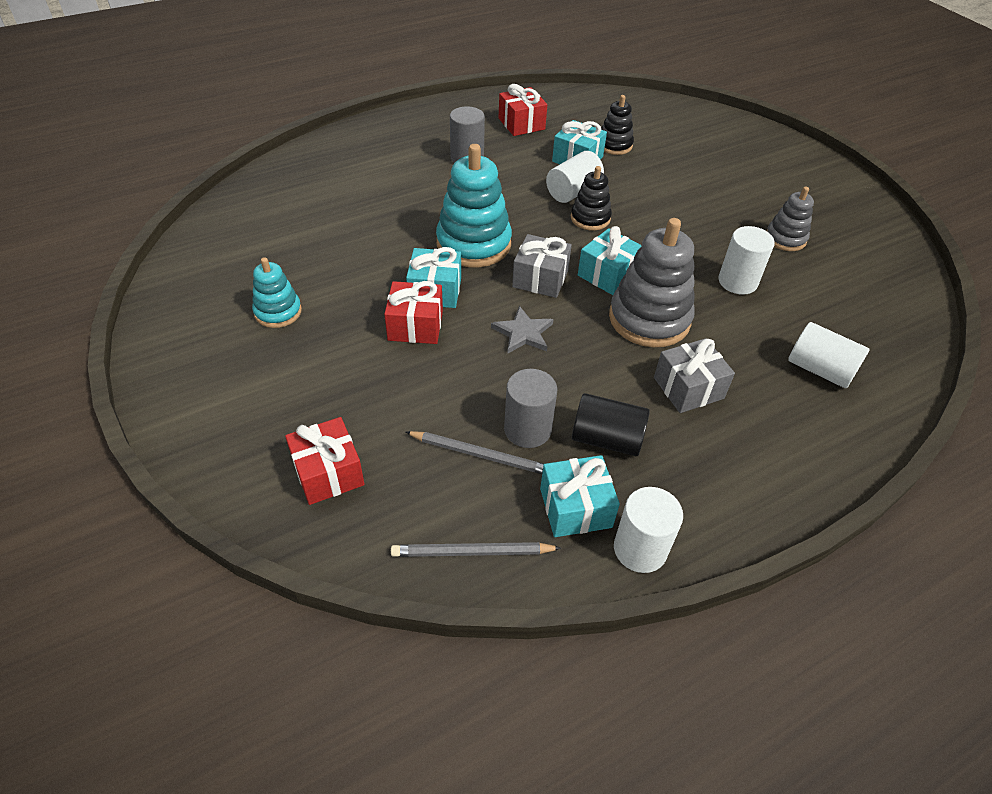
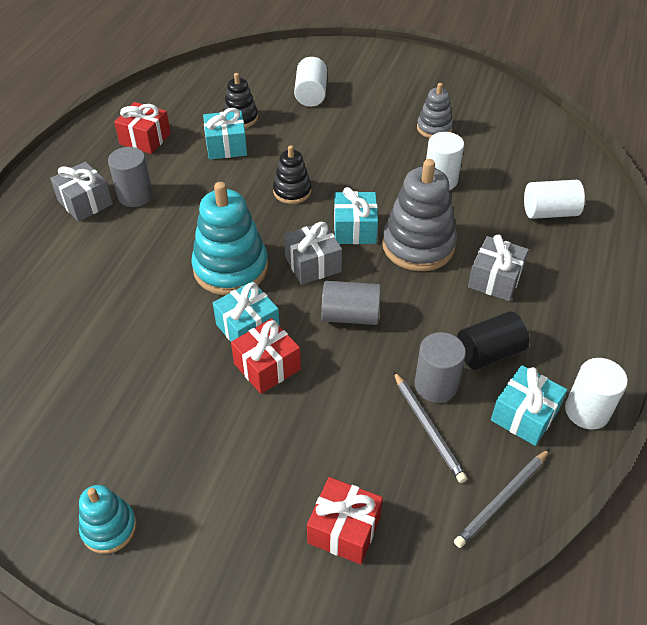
camera: 40 degrees left, 0 degrees up
turquoise stacking toy [252,257,302,328] -> turquoise stacking toy moved to [79,485,137,554]
grey pencil [406,431,544,474] -> grey pencil turned 90 degrees clockwise [393,371,467,483]
grey star [491,306,554,354] -> grey cylinder [321,281,381,325]
white cylinder [546,151,604,203] -> white cylinder moved to [294,57,327,107]
none -> grey gift [50,162,113,222]

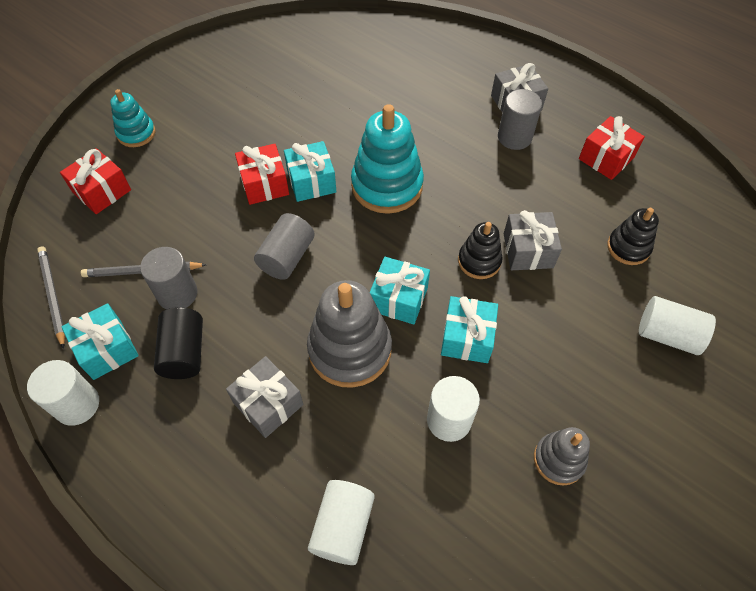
camera: 110 degrees right, 10 degrees up
turquoise stacking toy [79,485,137,554] -> turquoise stacking toy moved to [110,89,155,147]
turquoise gift [203,108,247,159] -> turquoise gift moved to [441,296,498,363]
grey gift [284,222,342,285] -> grey gift moved to [504,210,562,270]

